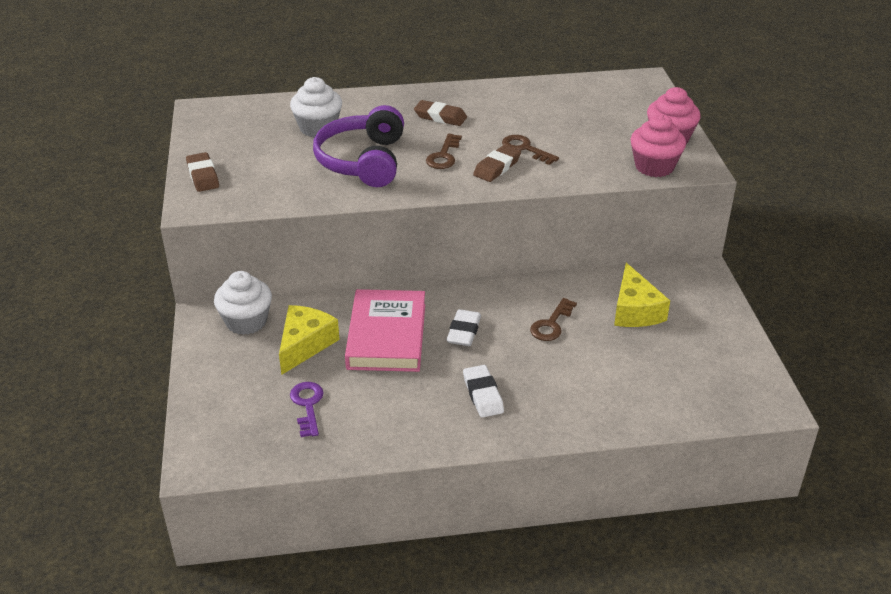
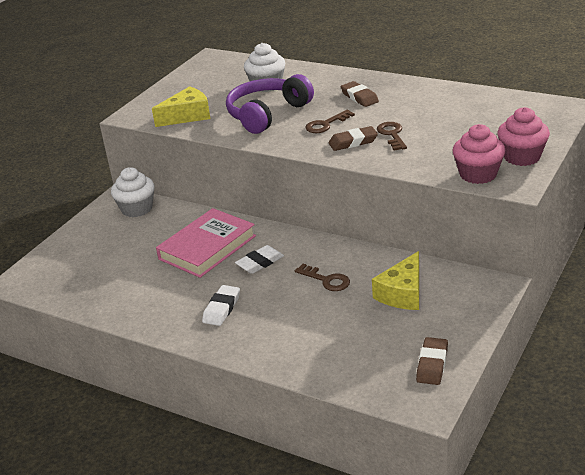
camera: 40 degrees right, 5 degrees down
brown eraser [186,152,219,192] -> brown eraser moved to [416,337,448,385]
yellow cheese [279,305,340,375] -> yellow cheese moved to [152,86,210,127]
purple key [290,382,323,437] -> none
brown key [530,298,577,341] -> brown key turned 120 degrees counterclockwise [295,264,350,291]

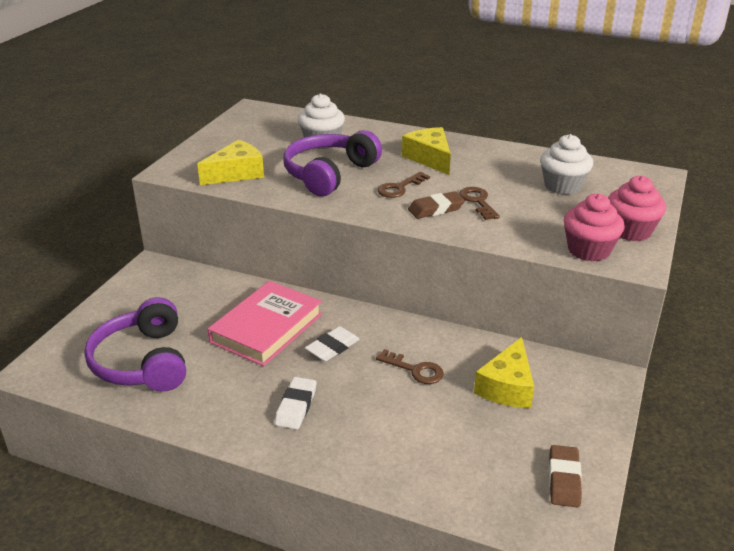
camera: 10 degrees left, 0 degrees up
white cupcake [111,167,155,217] -> white cupcake moved to [540,134,593,195]
brown eraser [341,81,379,107] -> yellow cheese [402,127,451,175]
none -> purple headphones [84,297,186,392]

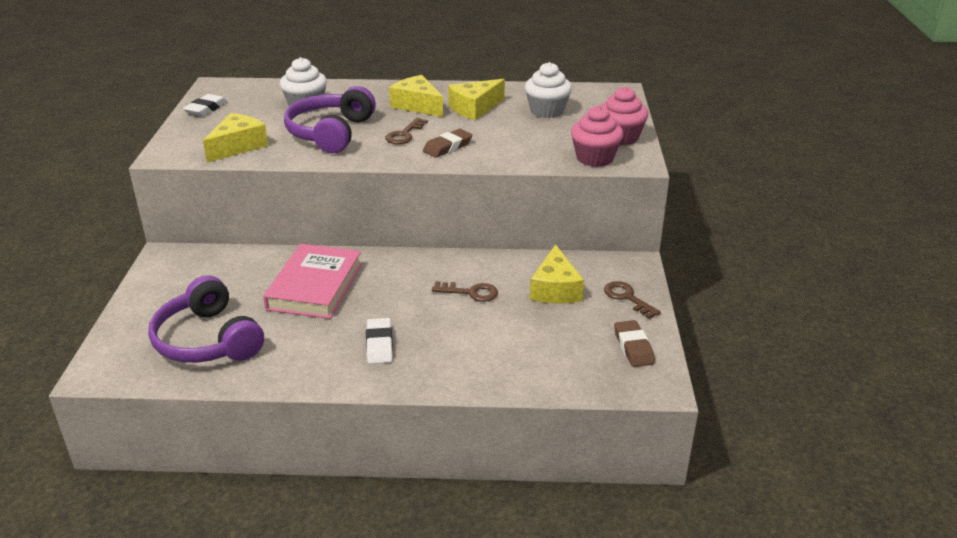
camera: 20 degrees left, 0 degrees up
white eraser [305,326,360,361] -> white eraser moved to [183,94,228,116]
brown key [459,187,500,220] -> brown key moved to [604,281,661,319]
none -> yellow cheese [448,79,505,120]

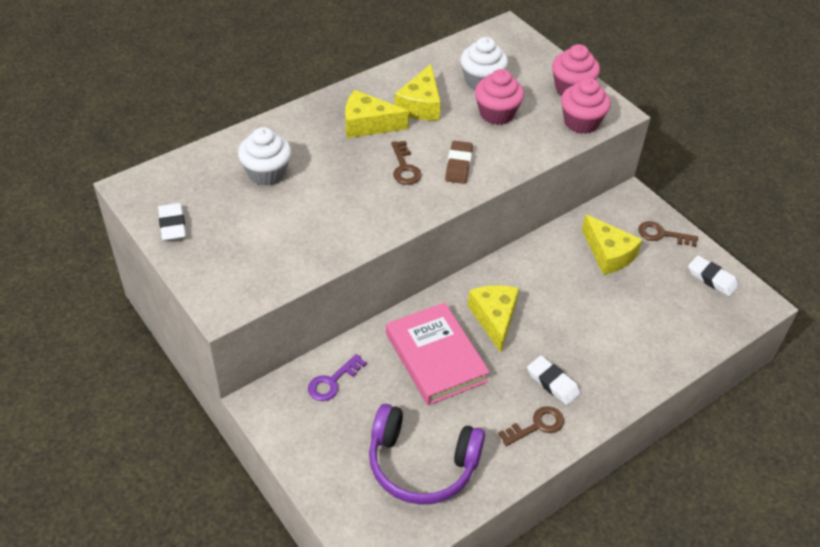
camera: 40 degrees left, 15 degrees up
yellow cheese [203,113,268,162] -> yellow cheese moved to [468,285,519,353]
purple headphones [284,86,376,153] -> none
brown key [432,281,498,302] -> brown key moved to [498,406,564,446]
brown eraser [614,320,655,367] -> white eraser [688,256,739,297]
none -> purple key [308,354,367,401]
none -> pink cupcake [475,69,524,125]

